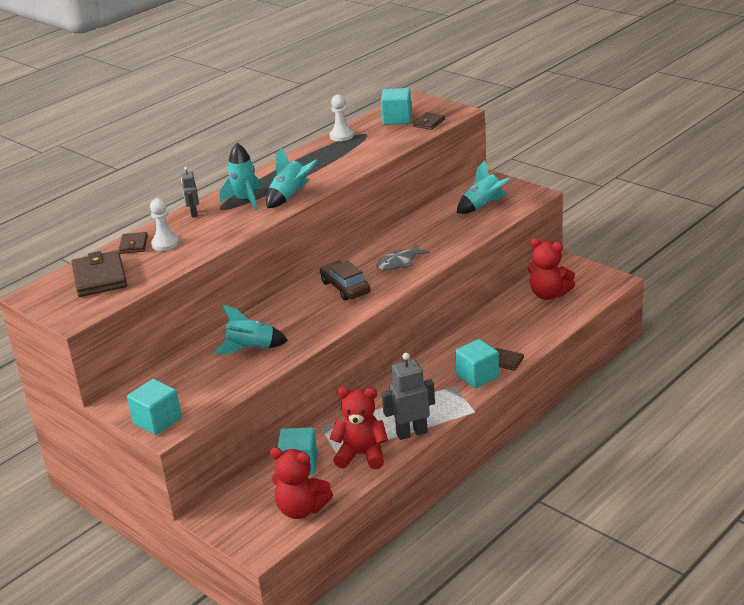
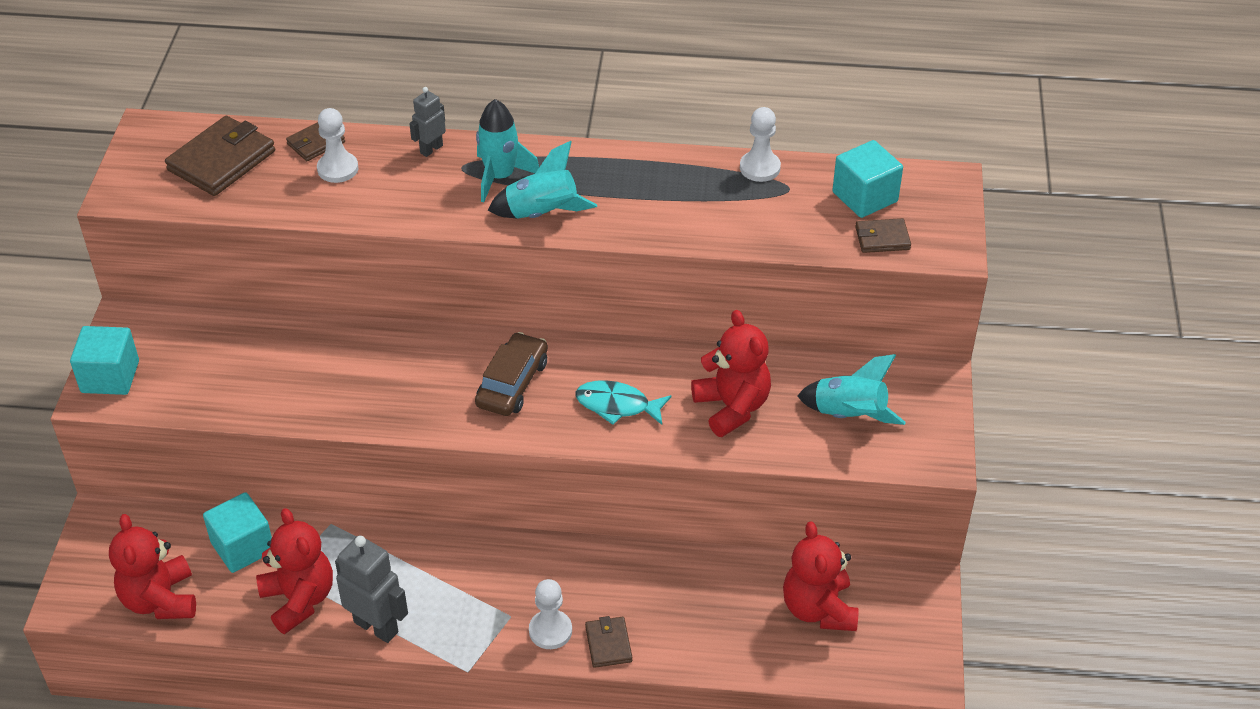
camera: 50 degrees right, 15 degrees up
turquoise rocket [214,305,288,354] -> none
grey fish [377,244,430,270] -> turquoise fish [576,380,671,425]
turquoise cube [455,339,499,388] -> white pawn [529,579,572,649]
none -> red teddy bear [691,310,771,437]

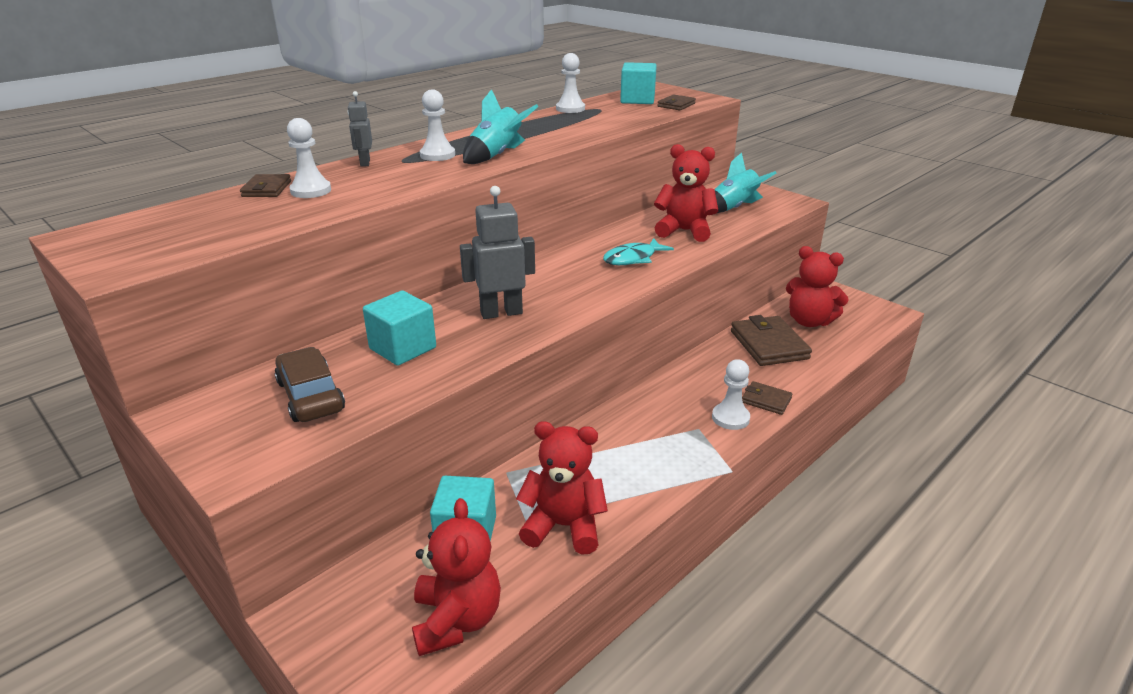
camera: 50 degrees left, 15 degrees down
turquoise cube [70,326,139,395] -> turquoise cube moved to [363,290,436,366]
red teddy bear [109,514,196,619] -> red teddy bear turned 120 degrees counterclockwise [412,498,501,656]
brown wallet [165,116,275,196] -> brown wallet moved to [731,315,812,366]
grey robot [335,535,408,643] -> grey robot moved to [460,186,535,319]
brown car [475,332,548,416] -> brown car moved to [274,347,345,422]
turquoise rocket [476,99,539,202] -> white pawn [420,90,455,161]

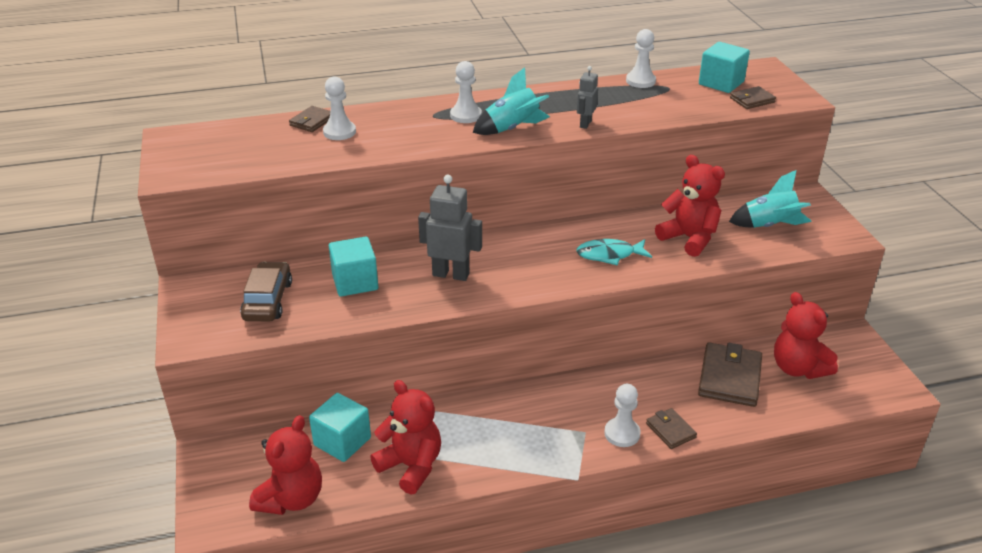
camera: 30 degrees right, 5 degrees up
grey robot [347,91,372,167] -> grey robot moved to [577,66,598,129]

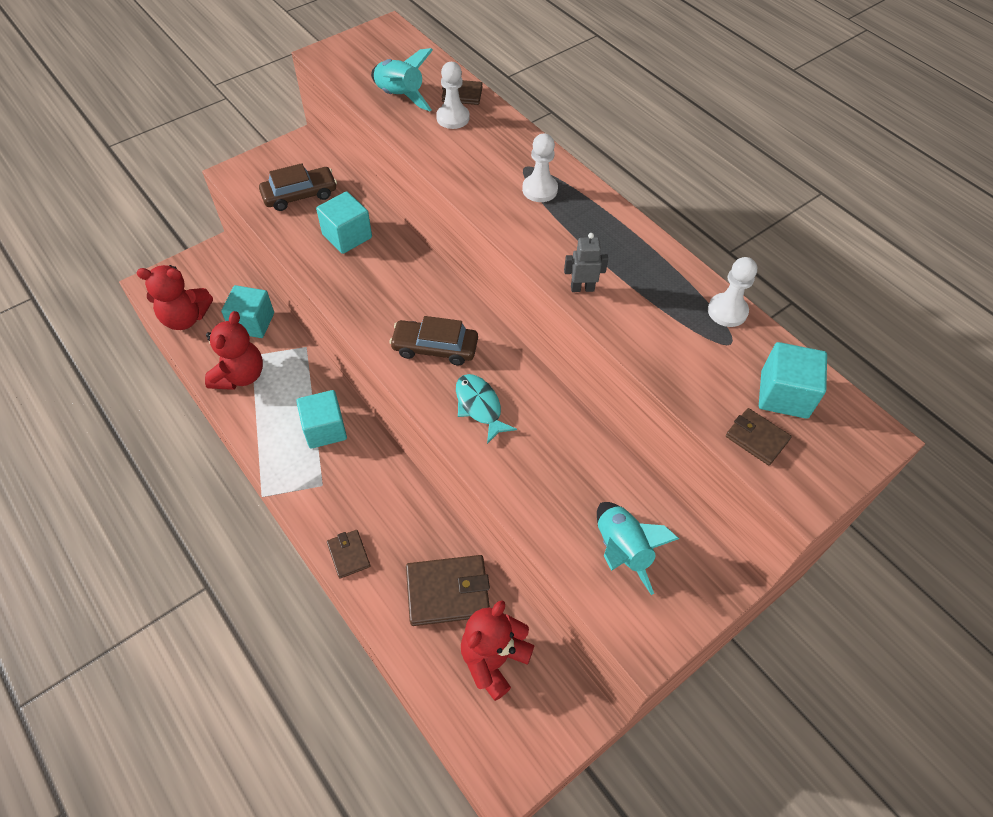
camera: 65 degrees right, 20 degrees up
grey robot [418,175,482,281] -> none
turquoise rocket [473,67,550,135] -> turquoise rocket moved to [371,48,433,111]
white pawn [604,384,641,447] -> none
brown wallet [646,408,697,449] -> brown wallet turned 60 degrees counterclockwise [327,530,370,579]
red teddy bear [655,155,725,257] -> none
none -> turquoise cube [296,390,347,449]
none -> brown car [389,316,478,365]

